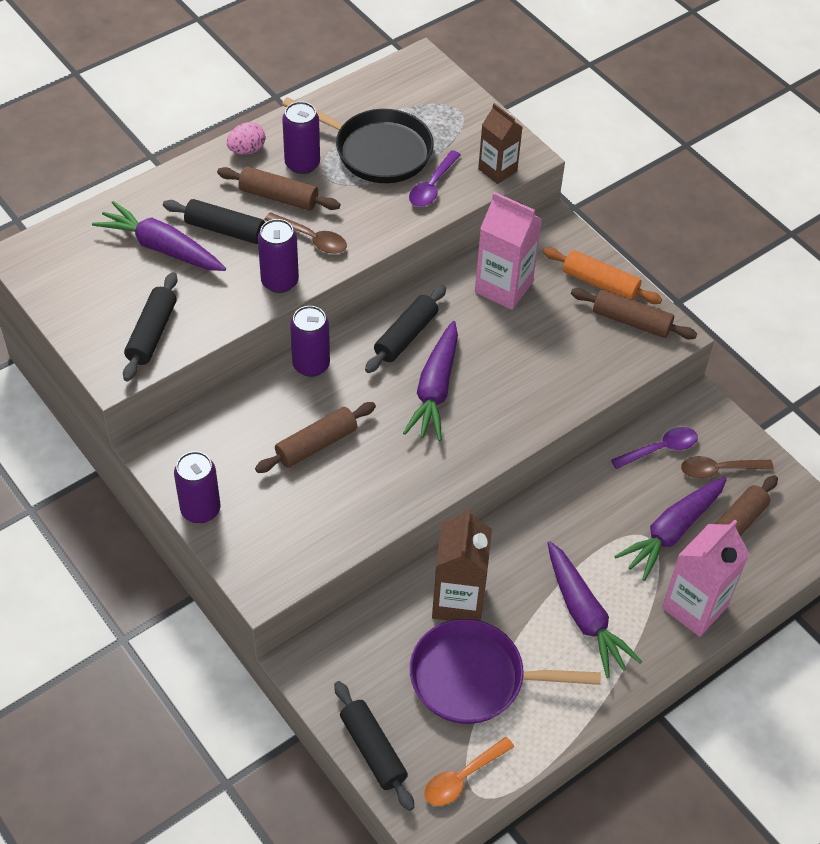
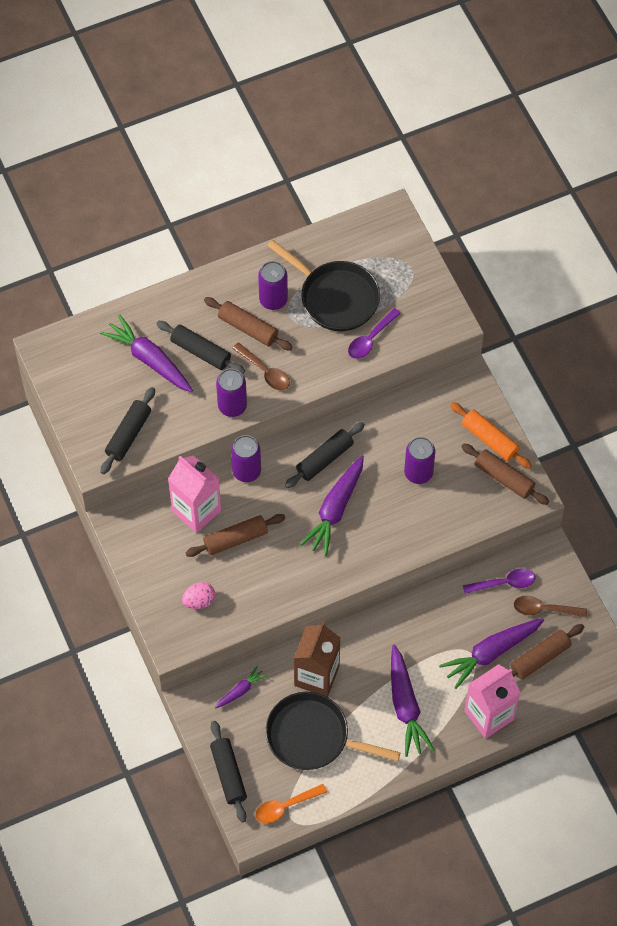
camera: 15 degrees right, 10 degrees up
purple can [174,451,220,523] -> purple can moved to [404,437,435,484]
pink egg [227,122,266,155] -> pink egg moved to [182,582,215,609]
purple pan [410,619,601,724] -> black pan [265,692,401,770]
pink carton [475,192,542,310] -> pink carton moved to [168,456,221,533]
brown carton [478,103,522,184] -> none
none -> purple carrot [215,666,267,709]

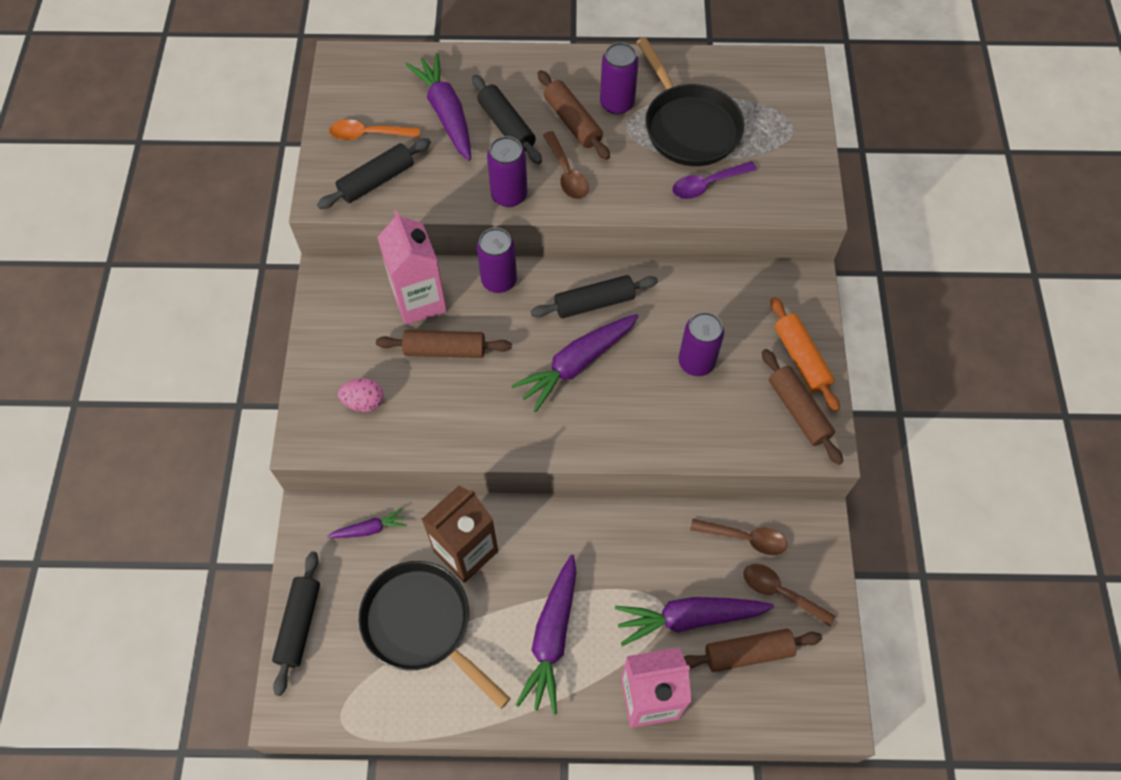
camera: 25 degrees right, 0 degrees up
orange spoon [255,784,327,823] -> orange spoon moved to [329,119,420,140]
purple spoon [463,568,535,594] -> brown spoon [690,519,787,555]

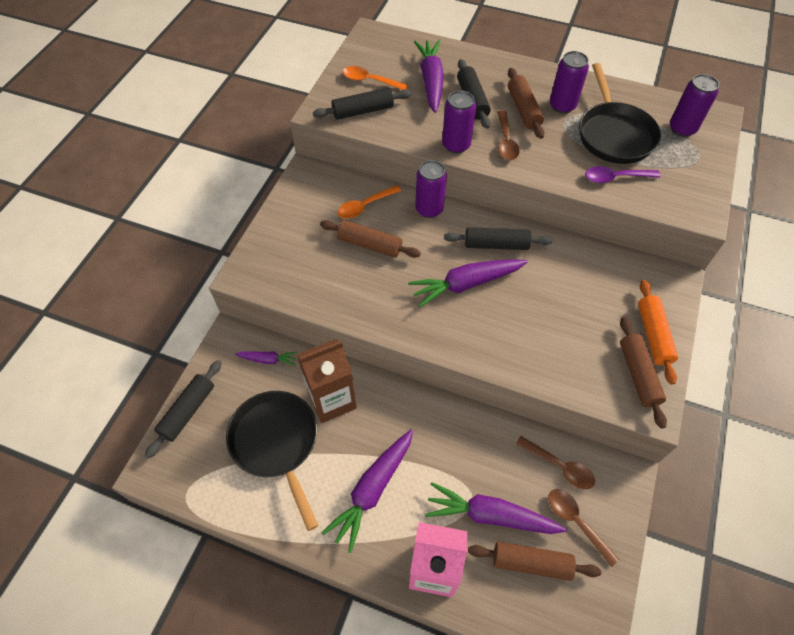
camera: 20 degrees right, 5 degrees down
pink egg [338,378,384,412] -> none
pink carton [377,210,447,325] -> orange spoon [338,185,401,219]
purple can [679,312,724,376] -> purple can moved to [670,74,719,137]

